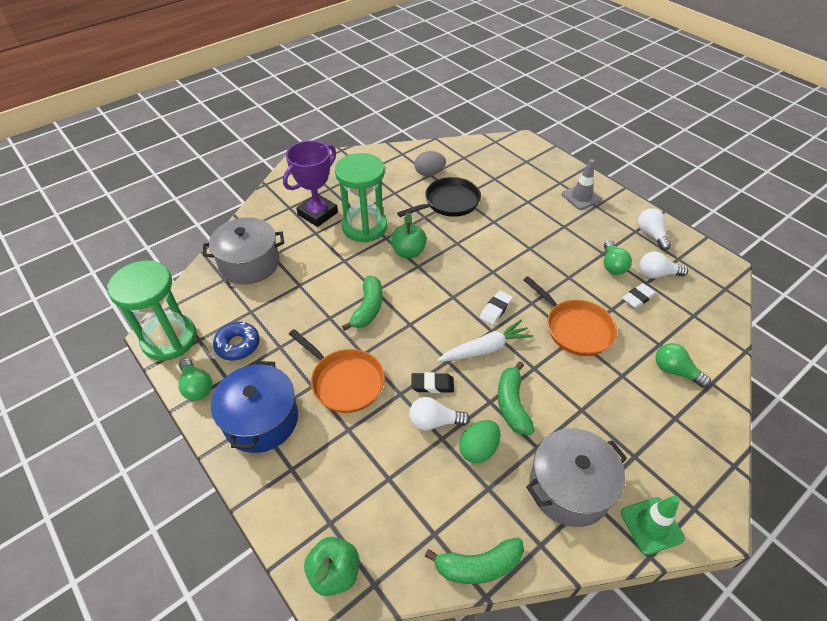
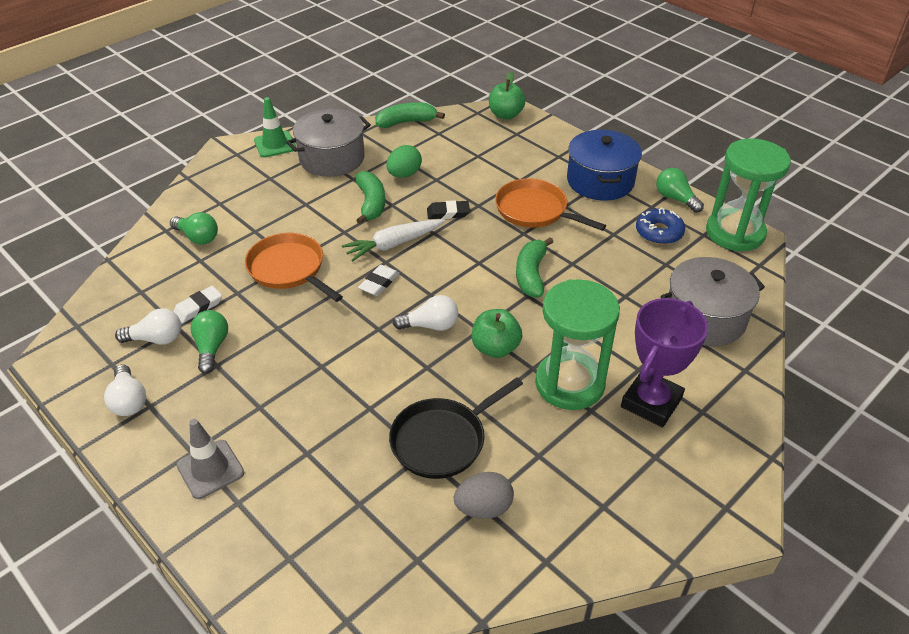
camera: 175 degrees right, 5 degrees down
white light bulb [409,397,470,431] -> white light bulb moved to [393,295,458,331]

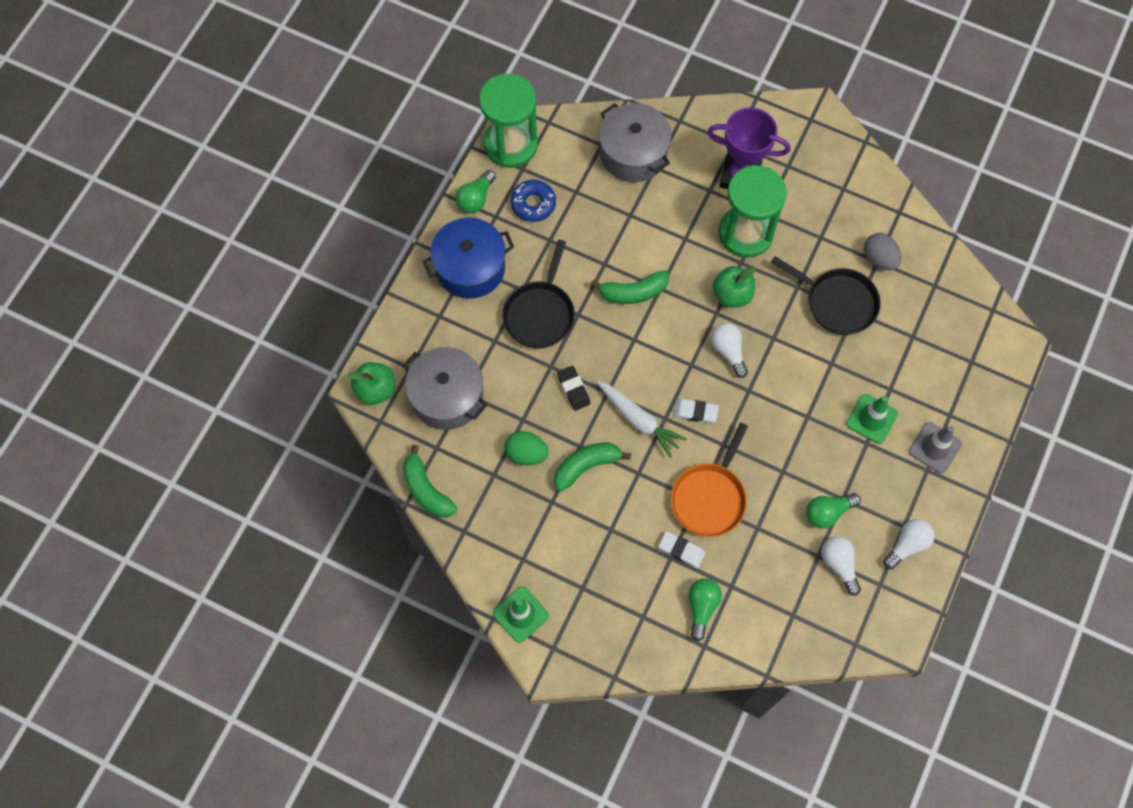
camera: 110 degrees left, 25 degrees up
white eraser [173,286,222,323] -> white eraser moved to [658,531,705,568]
grey pot [286,109,371,177] -> grey pot moved to [403,347,487,430]
orange pan [495,178,606,231] -> black pan [502,240,575,349]
none -> green traffic cone [846,394,898,444]

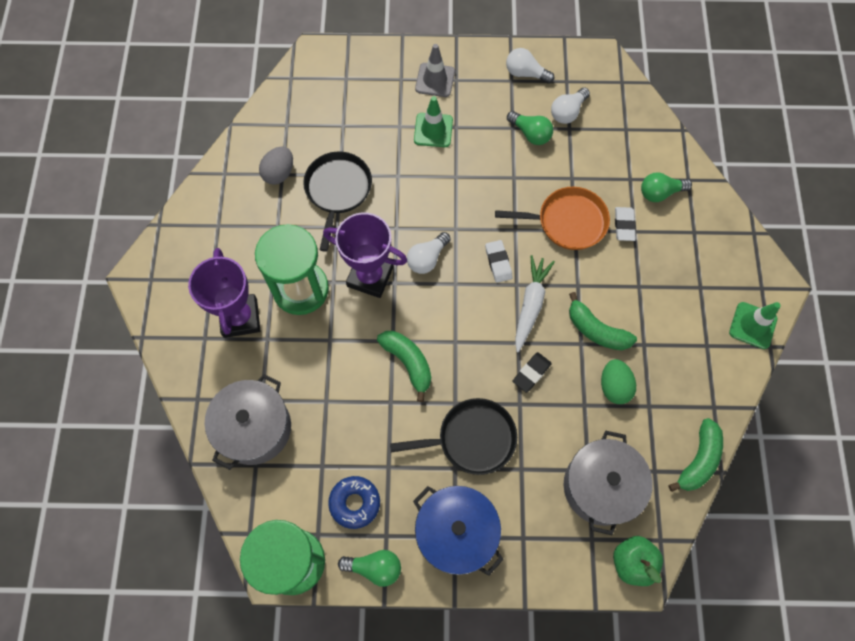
camera: 115 degrees left, 0 degrees up
green apple [713,266,756,308] -> purple trophy [323,213,407,298]

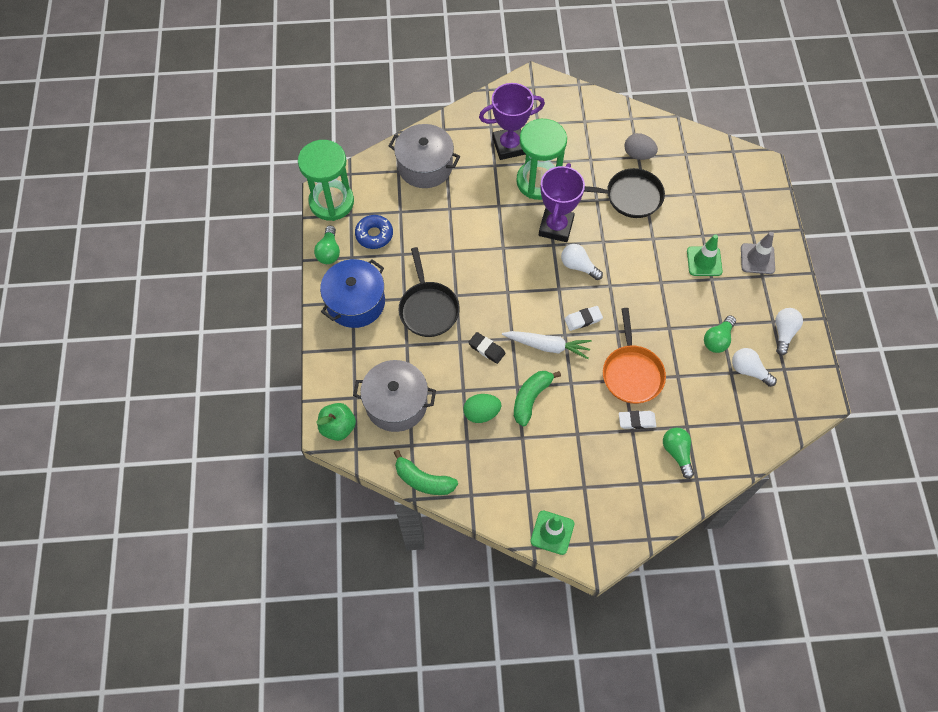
camera: 85 degrees right, 5 degrees down
green banana [377,331,431,402] -> none

